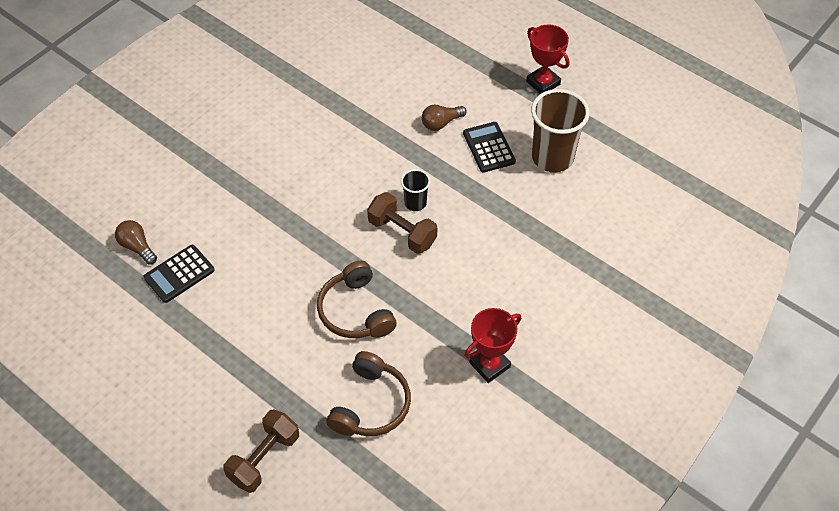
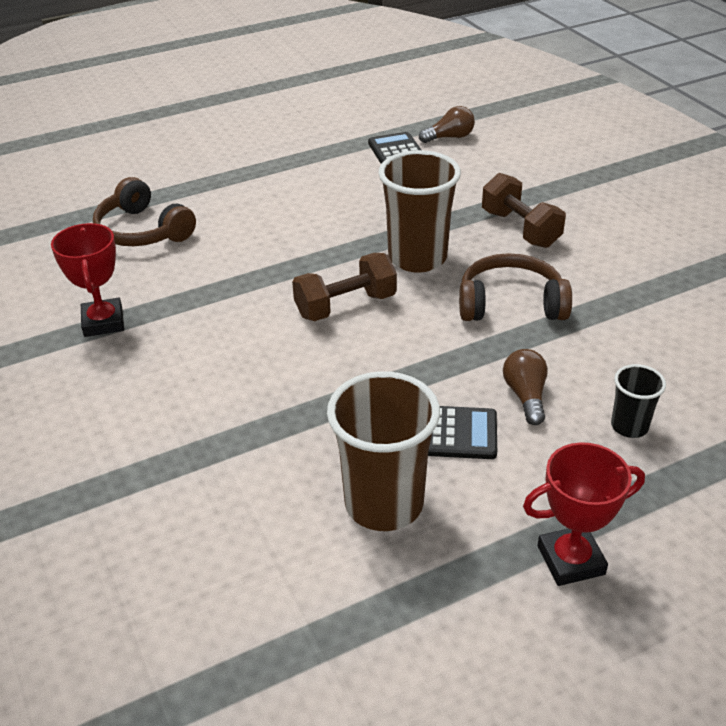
camera: 115 degrees right, 15 degrees down
brown dumbbell [223,409,299,493] -> brown dumbbell moved to [482,173,566,248]
brown headphones [317,261,397,338] -> brown headphones moved to [459,253,572,321]
black cup [401,169,430,211] -> black cup moved to [611,364,666,438]
none -> brown cup [378,150,461,273]

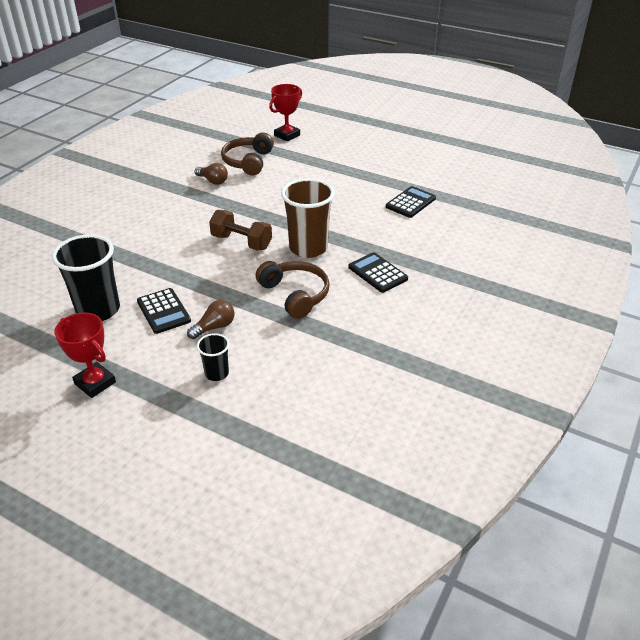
camera: 55 degrees right, 0 degrees up
red trophy [51,223,124,337] -> red trophy moved to [269,84,302,141]
brown cup [327,371,440,531] -> black cup [52,234,120,321]
brown light bulb [419,106,475,143] -> brown light bulb moved to [195,163,228,185]
brown dumbbell [482,173,566,248] -> black calculator [348,252,408,293]

